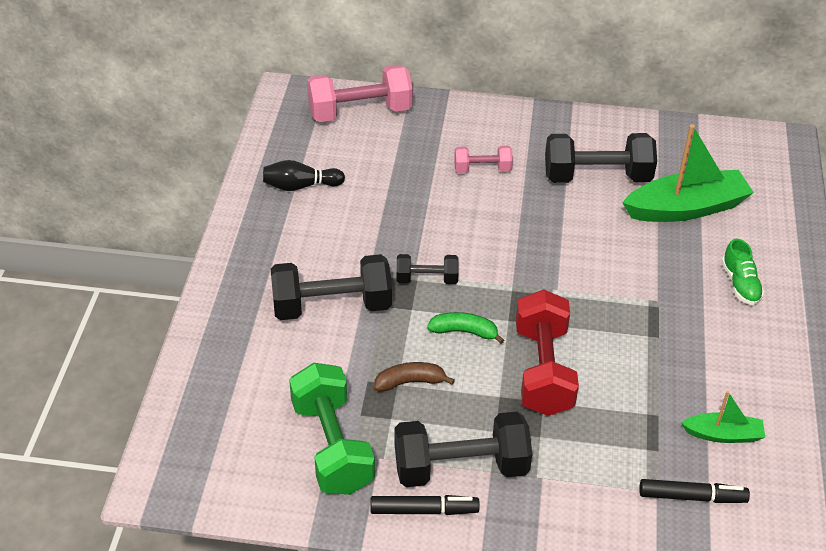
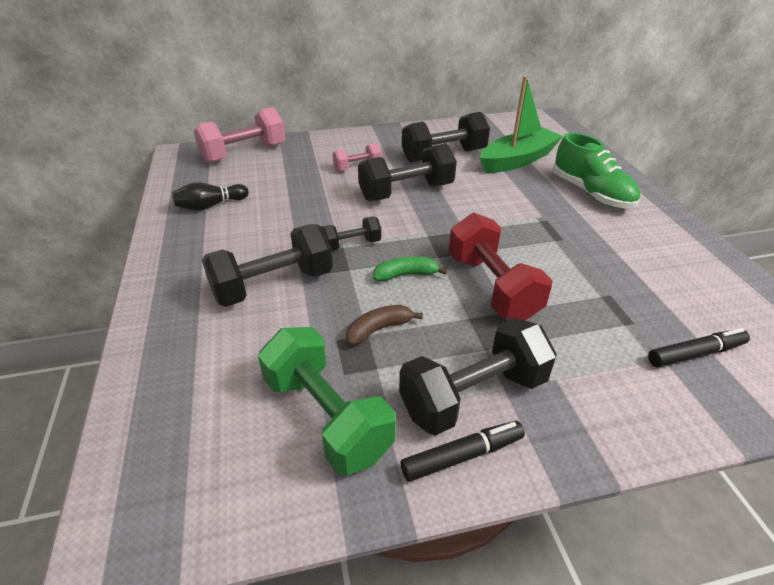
camera: 20 degrees left, 5 degrees down
green boat [681,391,765,443] -> none
green shoe [722,239,764,305] -> green shoe [553,133,640,209], size x1.76
none -> black dumbbell [358,143,457,201]

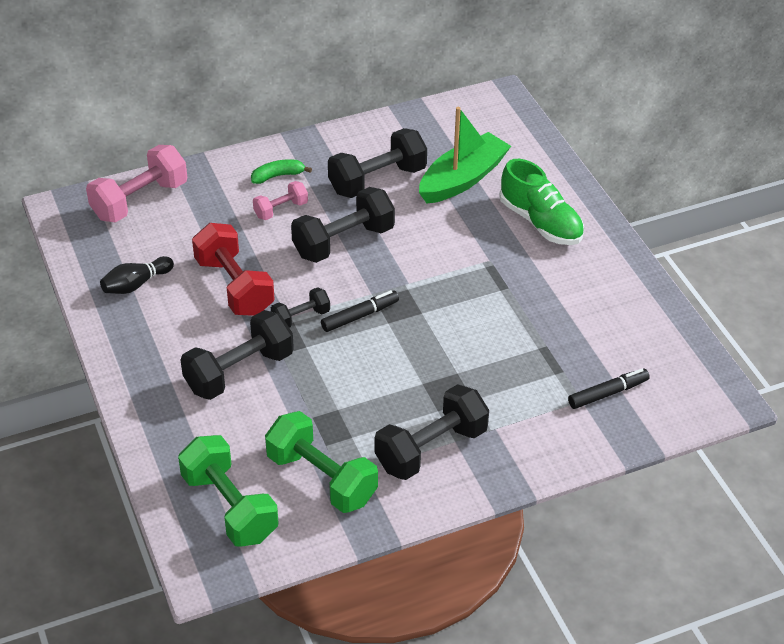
camera: 10 degrees left, 5 degrees up
brown banana [346,305,423,346] -> none
green banana [373,256,447,282] -> green banana moved to [251,159,312,184]
black marker [401,421,525,482] -> black marker moved to [321,290,399,332]
red dumbbell [449,213,553,321] -> red dumbbell moved to [192,223,275,316]
none -> green dumbbell [178,435,279,547]

